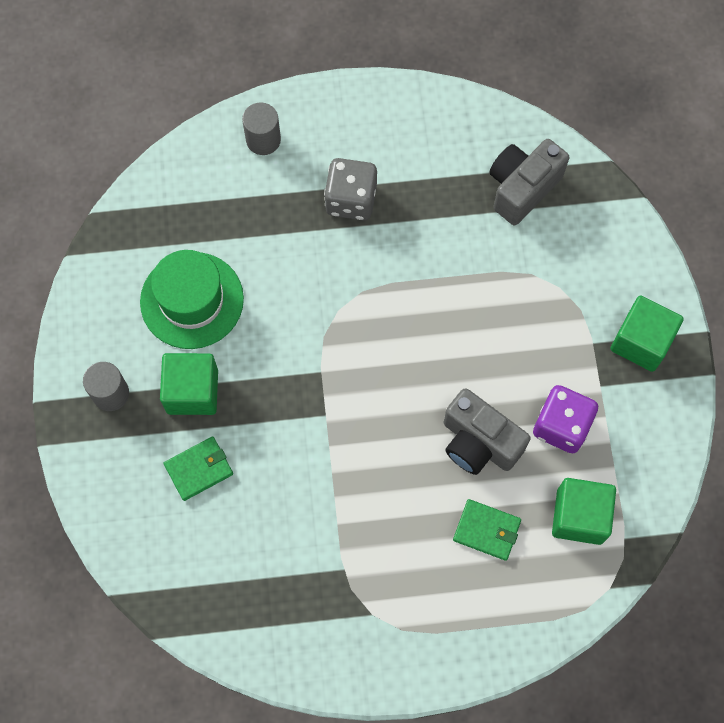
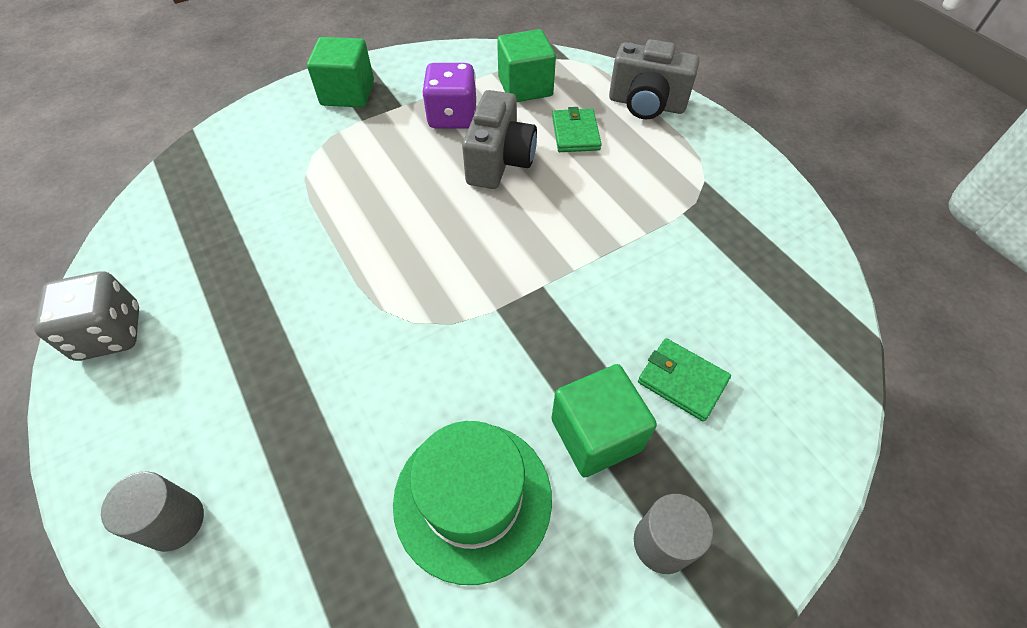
camera: 115 degrees left, 15 degrees down
grey dice [324,158,377,220] -> grey dice moved to [34,271,139,361]
grey camera [489,139,569,225] -> grey camera moved to [609,39,699,119]

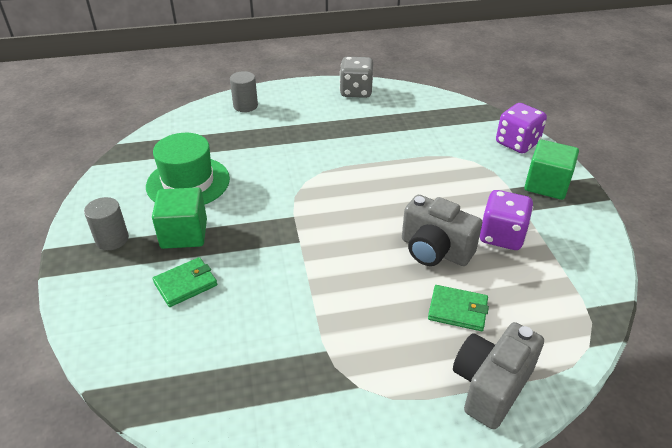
camera: 110 degrees right, 15 degrees down
green cube [497,29,556,102] -> none
none -> purple dice [496,103,547,154]

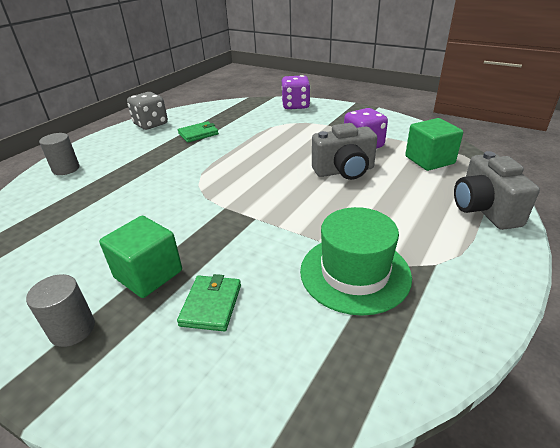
camera: 45 degrees left, 5 degrees down
green hat [146,133,230,205] -> green hat moved to [300,207,412,316]
green wallet [428,285,489,331] -> green wallet moved to [178,121,219,143]
green cube [524,140,579,200] -> green cube moved to [405,118,463,171]

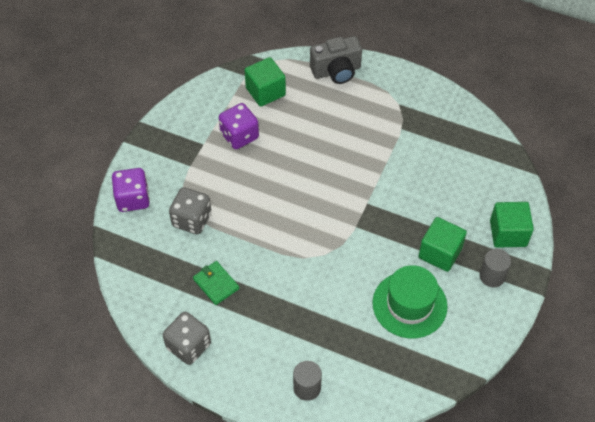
camera: 100 degrees left, 20 degrees up
green wallet [177,274,241,331] -> none
green hat [300,207,412,316] -> green hat moved to [373,265,448,339]
grey camera [312,123,377,180] -> none
none -> grey dice [169,187,211,234]
none -> green cube [490,202,534,248]

